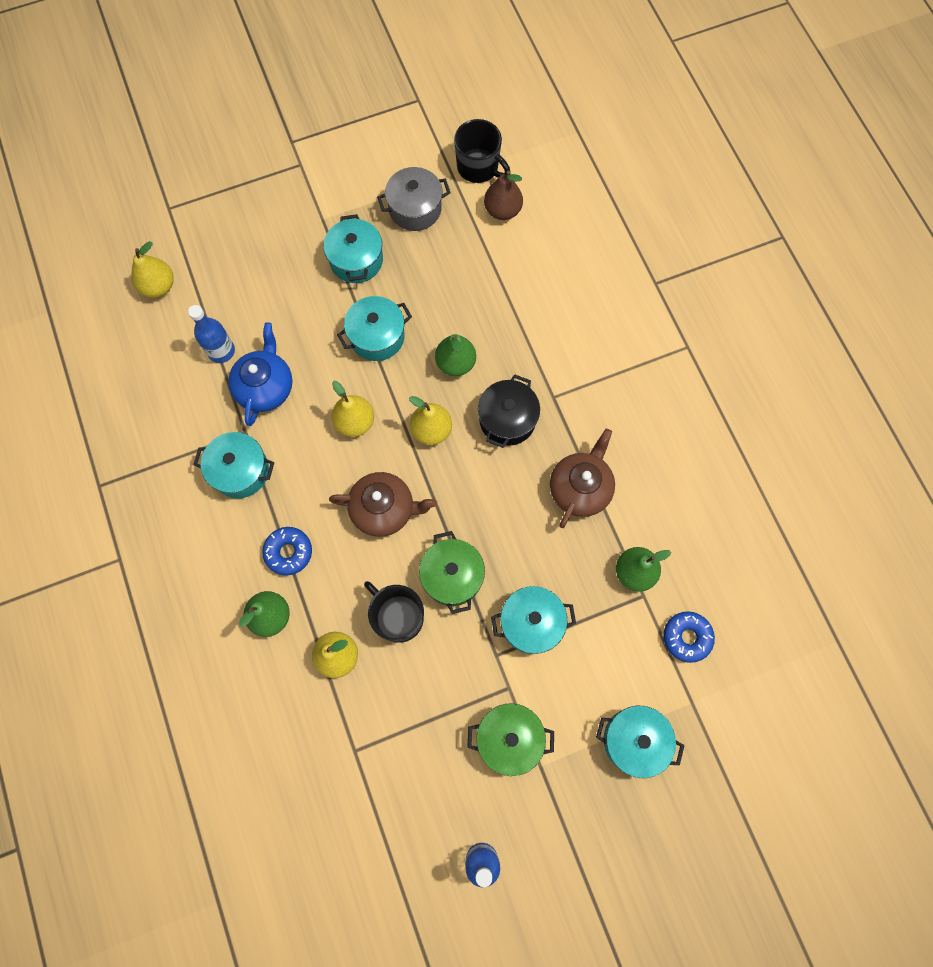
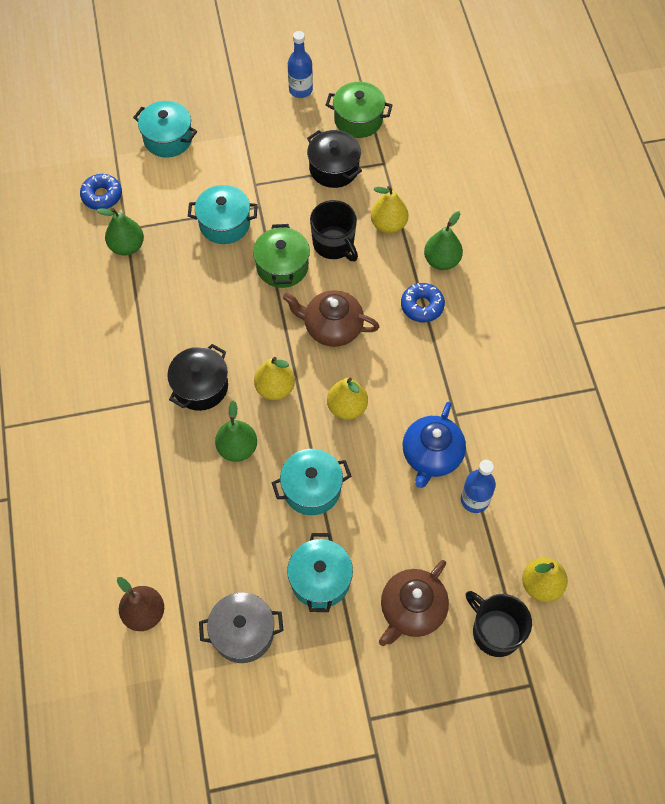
camera: 170 degrees left, 10 degrees down
turquoise pot [193,432,274,498] -> none
black mug [454,119,511,183] -> black mug moved to [466,591,532,657]
green pot [467,703,554,776] -> green pot moved to [326,82,392,138]
brown teapot [550,429,615,528] -> brown teapot moved to [379,560,449,646]
none -> black pot [307,130,362,188]

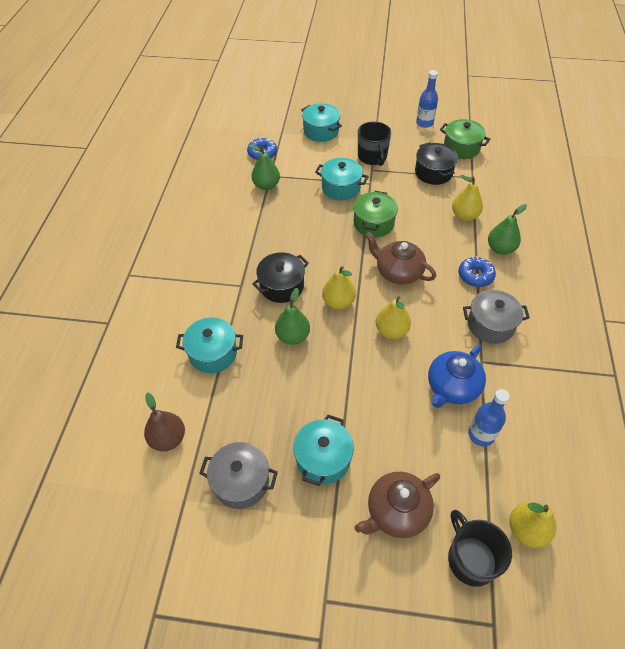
camera: 20 degrees right, 10 degrees down
turquoise pot [272,449,351,515] -> turquoise pot moved to [176,317,243,373]
black mug [310,200,358,261] -> black mug moved to [358,122,391,166]
none -> grey pot [463,290,530,344]

